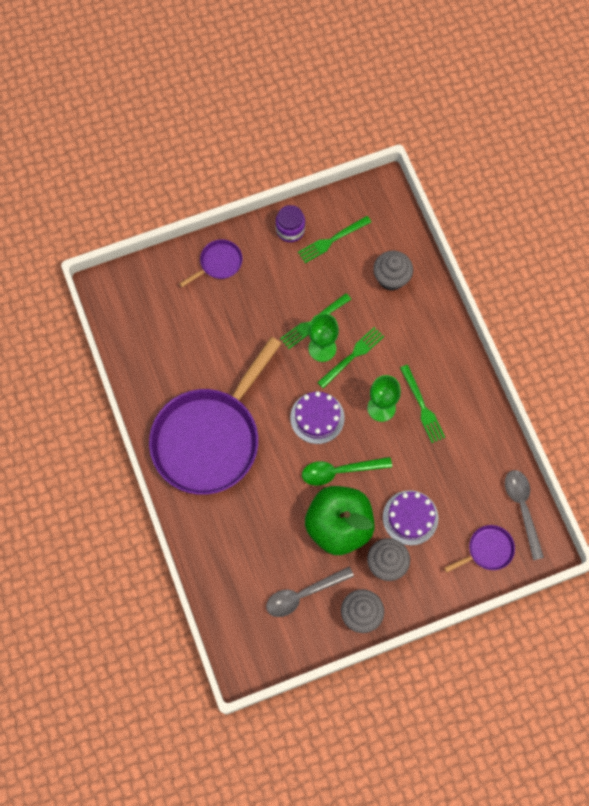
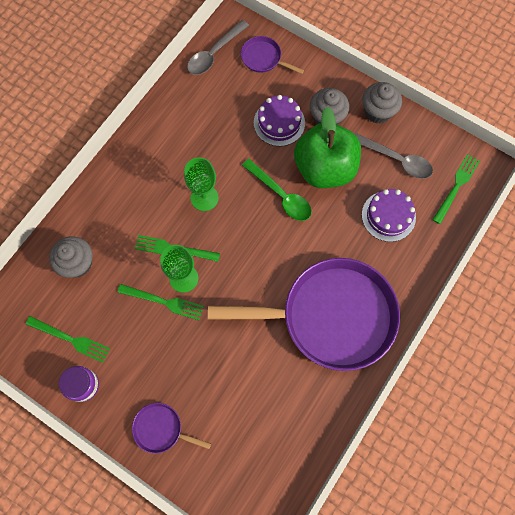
camera: 125 degrees left, 0 degrees up
purple cake [290,391,345,444] -> purple cake moved to [362,189,416,242]
green fork [400,365,445,443] -> green fork moved to [433,154,480,224]

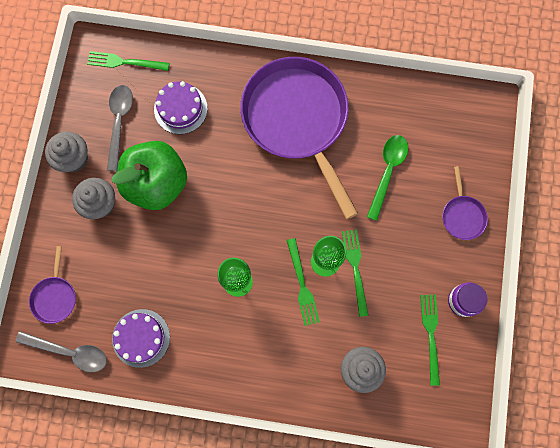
camera: 115 degrees left, 5 degrees up
green spoon [242,159,312,221] -> green spoon moved to [367,135,408,221]
purple cake [254,95,305,146] -> purple cake moved to [112,309,170,368]

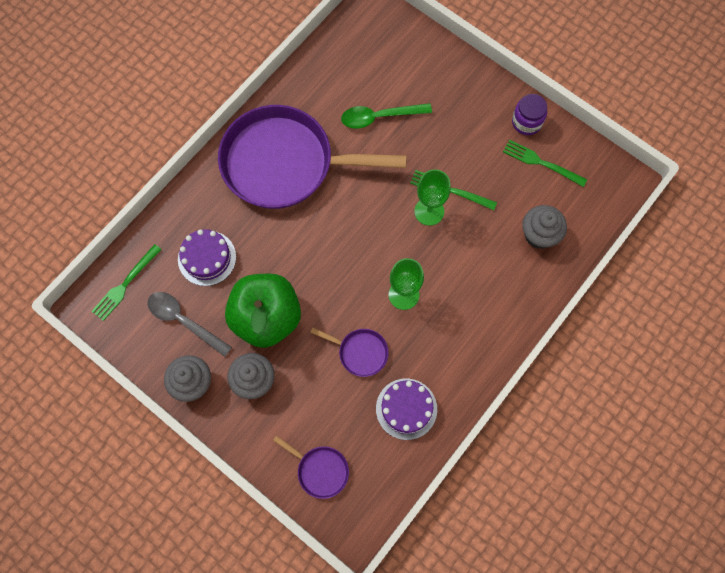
camera: 60 degrees left, 5 degrees down
grey spoon [15,331,107,373] -> none
green fork [287,238,320,326] -> none
green spoon [367,135,408,221] -> green spoon turned 60 degrees counterclockwise [341,103,432,129]
purple pan [442,166,488,240] -> purple pan moved to [310,327,389,377]

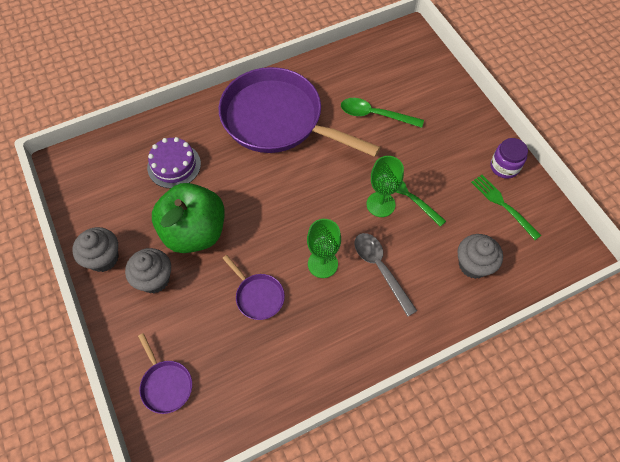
camera: 25 degrees right, 10 degrees down
green fork [92,244,162,321] -> none
grey spoon [147,292,232,357] -> grey spoon moved to [354,233,417,317]
purple cake [376,379,437,440] -> none

